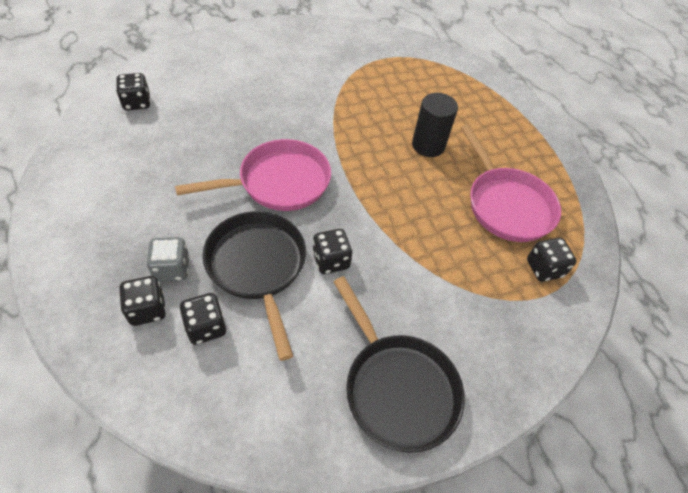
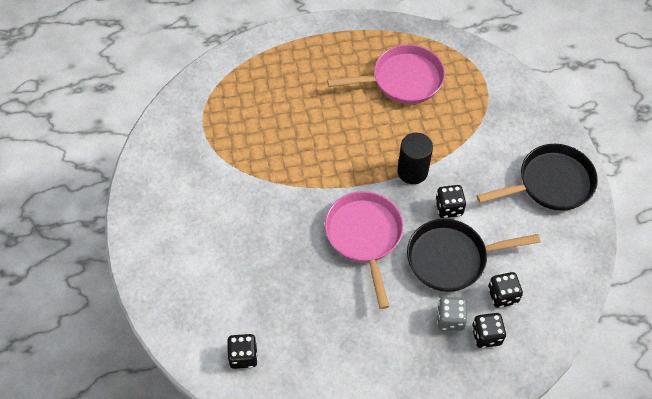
camera: 75 degrees left, 5 degrees up
black cylinder [412,93,458,157] -> black cylinder moved to [397,133,433,184]
black dice [527,238,577,282] -> none

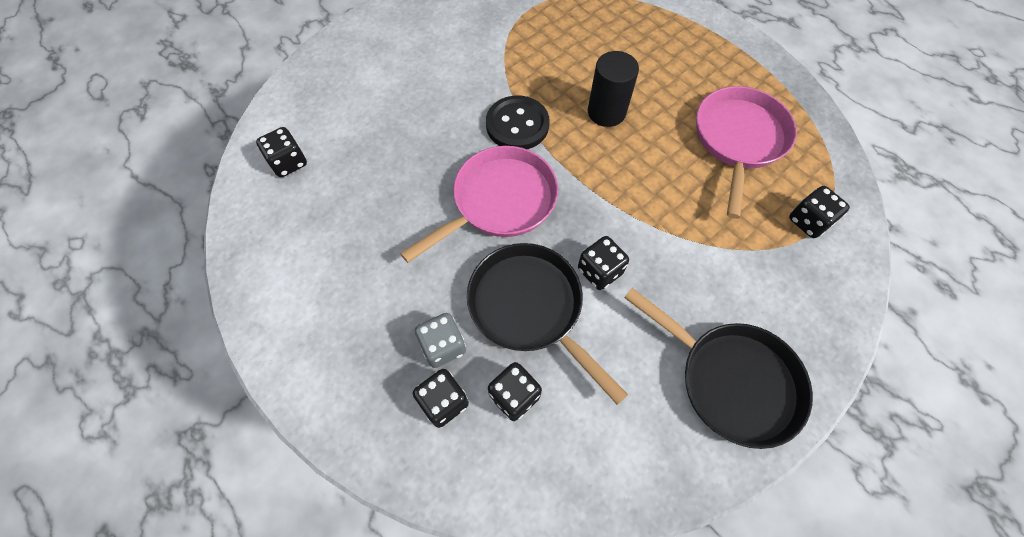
camera: 60 degrees right, 5 degrees up
pink pan [327,44,445,104] -> pink pan turned 120 degrees counterclockwise [696,86,797,219]
black cylinder [397,133,433,184] -> black cylinder moved to [588,51,639,127]
none -> black button [486,96,550,149]
none -> black dice [789,186,850,238]

